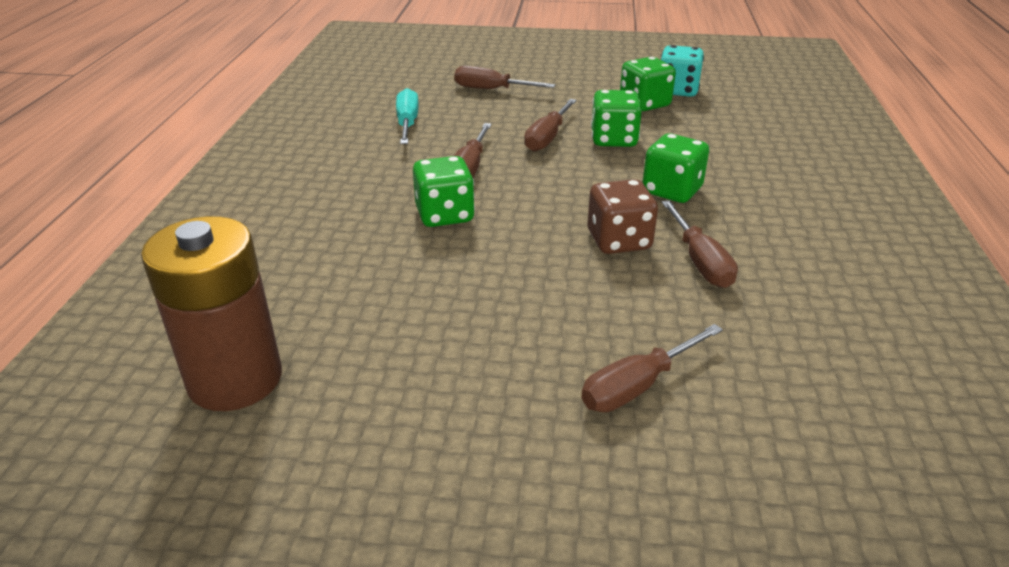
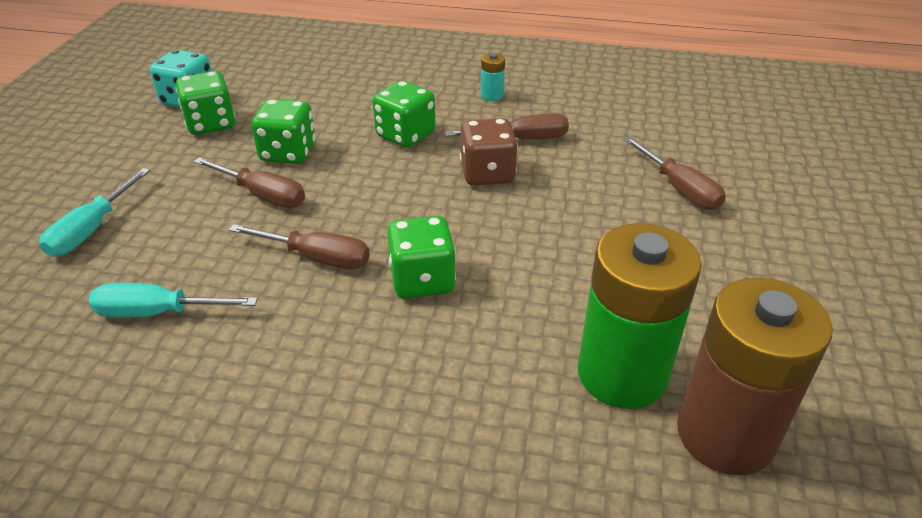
camera: 85 degrees left, 5 degrees up
brown screwdriver [454,66,555,89] -> turquoise screwdriver [39,168,150,257]
none -> turquoise battery [481,53,505,101]
none -> green battery [578,223,702,409]

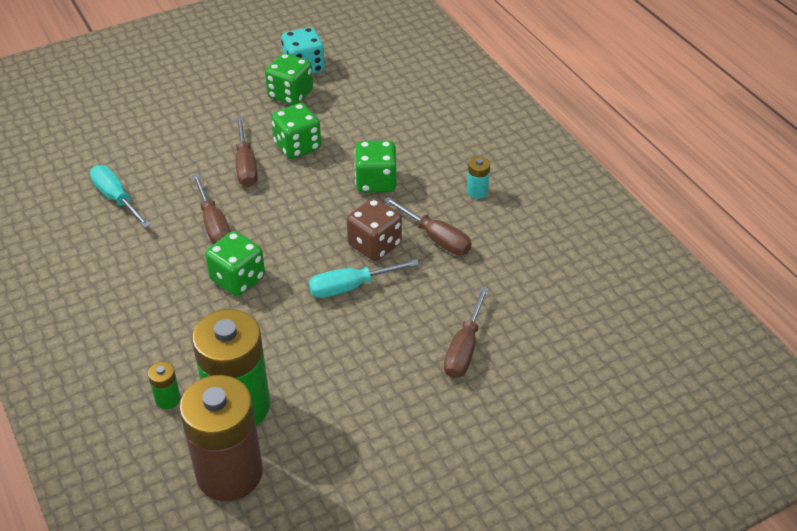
camera: 50 degrees right, 5 degrees up
turquoise screwdriver [39,168,150,257] -> turquoise screwdriver moved to [309,259,419,298]
none -> green battery [148,362,181,409]

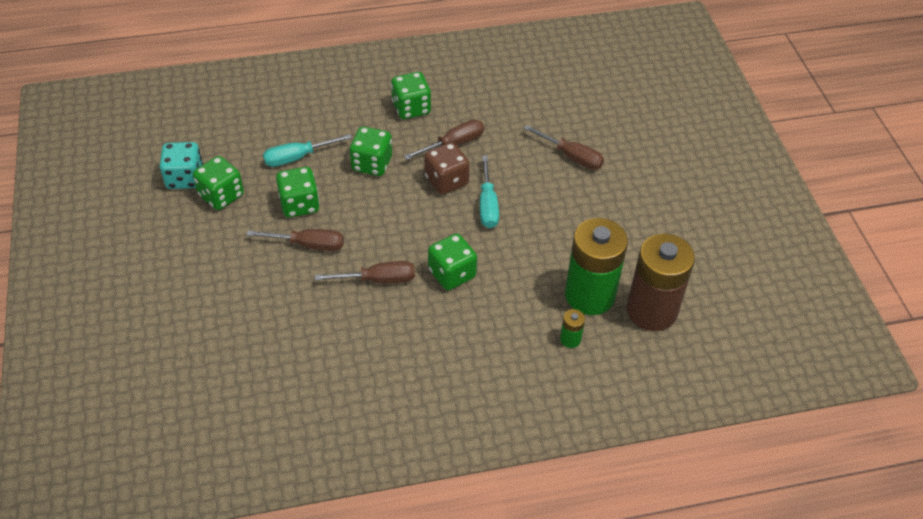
camera: 75 degrees left, 5 degrees up
turquoise screwdriver [90,165,151,228] -> turquoise screwdriver moved to [263,134,352,167]
turquoise battery [467,156,490,199] -> green dice [391,72,431,119]

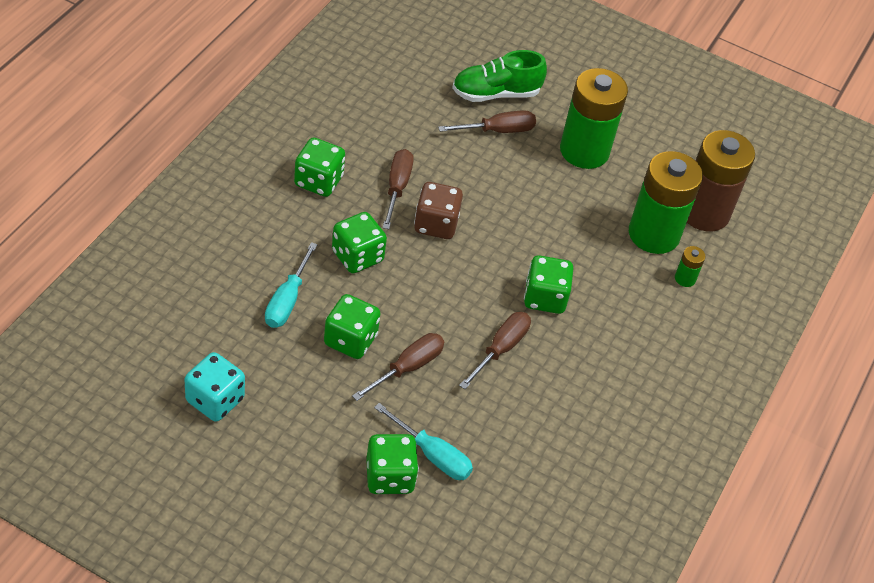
camera: 55 degrees left, 0 degrees up
green dice [193,156,244,210] -> green dice moved to [366,434,419,494]
turquoise screwdriver [480,156,499,228] -> turquoise screwdriver moved to [374,403,473,480]
none -> green shoe [452,50,547,102]
none -> green battery [560,68,628,169]

